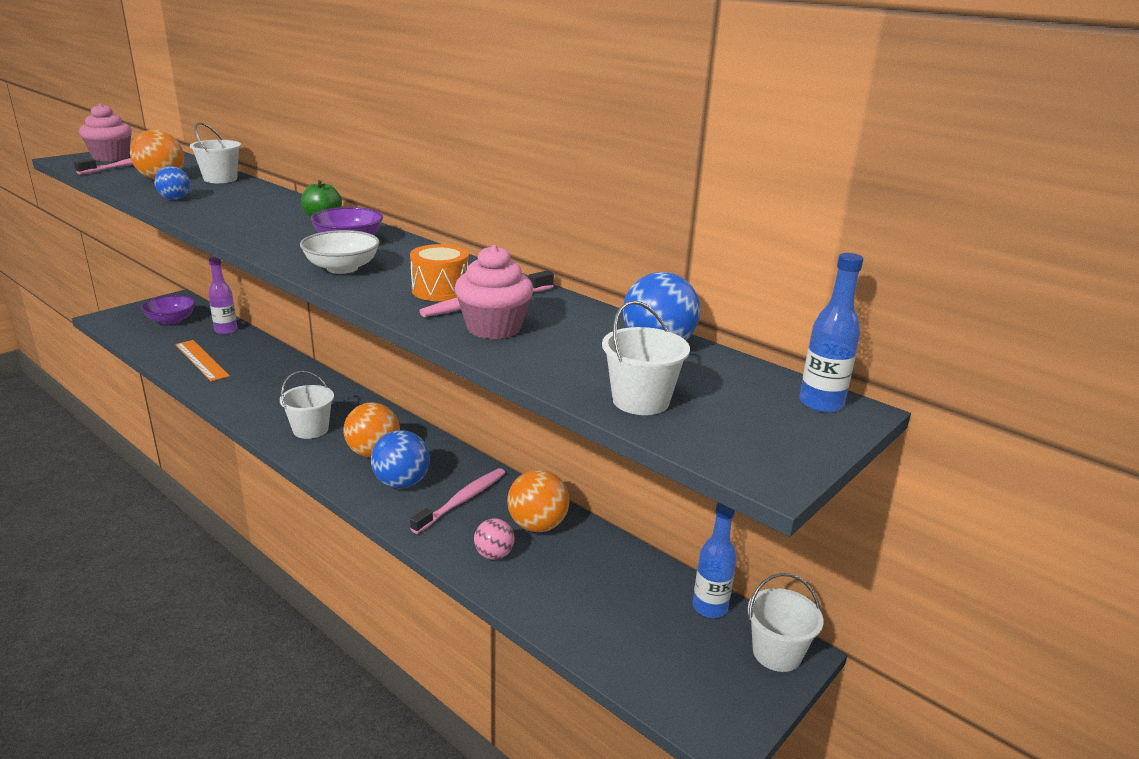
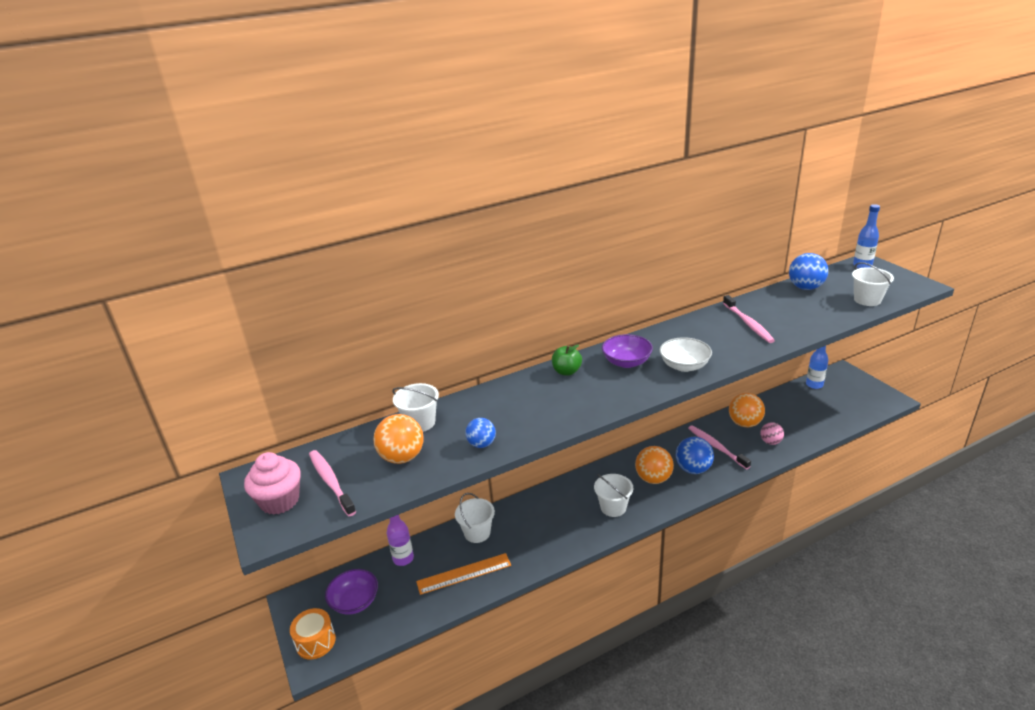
camera: 65 degrees left, 5 degrees up
orange drum [410,244,469,301] -> orange drum moved to [290,608,336,660]
pink cupcake [454,245,533,339] -> none
white bucket [748,573,824,672] -> white bucket moved to [455,493,495,543]

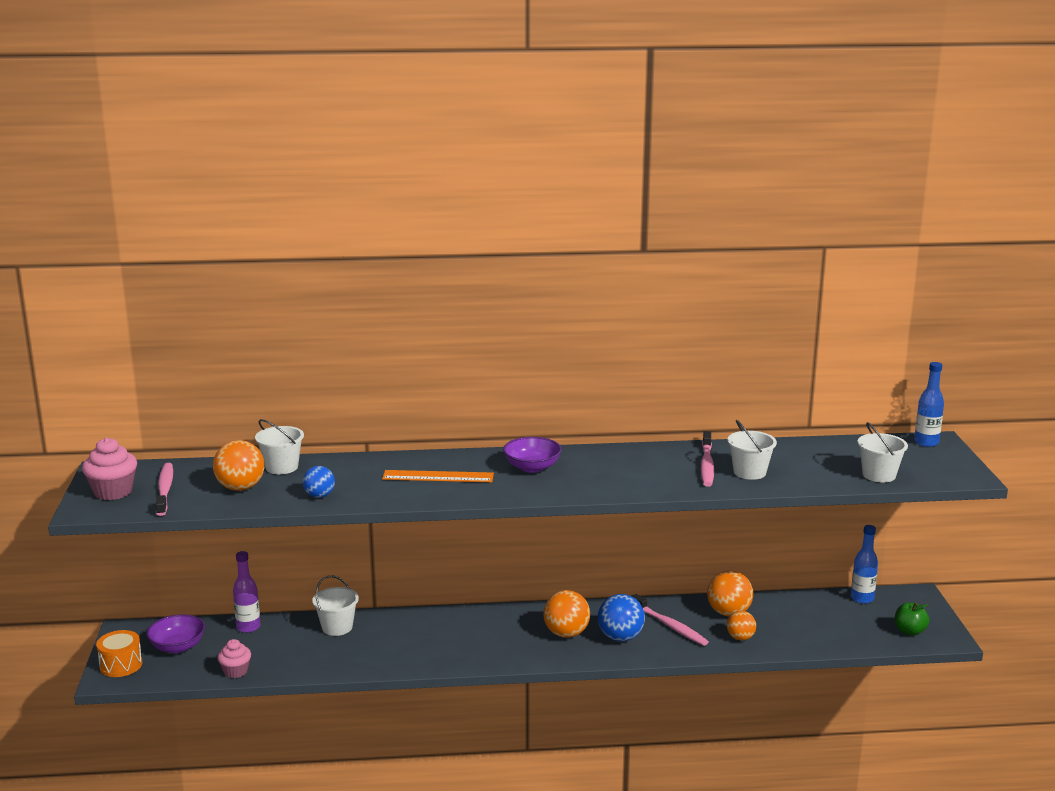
camera: 20 degrees right, 10 degrees down
orange ruler [416,553,511,595] -> orange ruler moved to [382,470,494,482]
green apple [552,345,582,376] -> green apple moved to [895,603,929,636]
white bucket [594,474,633,517] -> white bucket moved to [727,420,777,480]
white bowl [660,337,712,372] -> none
pink toothbrush [688,425,751,469] -> pink toothbrush turned 150 degrees clockwise [631,594,709,646]
pink ball [760,422,784,445] -> orange ball [727,611,756,640]
blue ball [789,253,828,290] -> none
none -> pink cupcake [217,639,251,678]

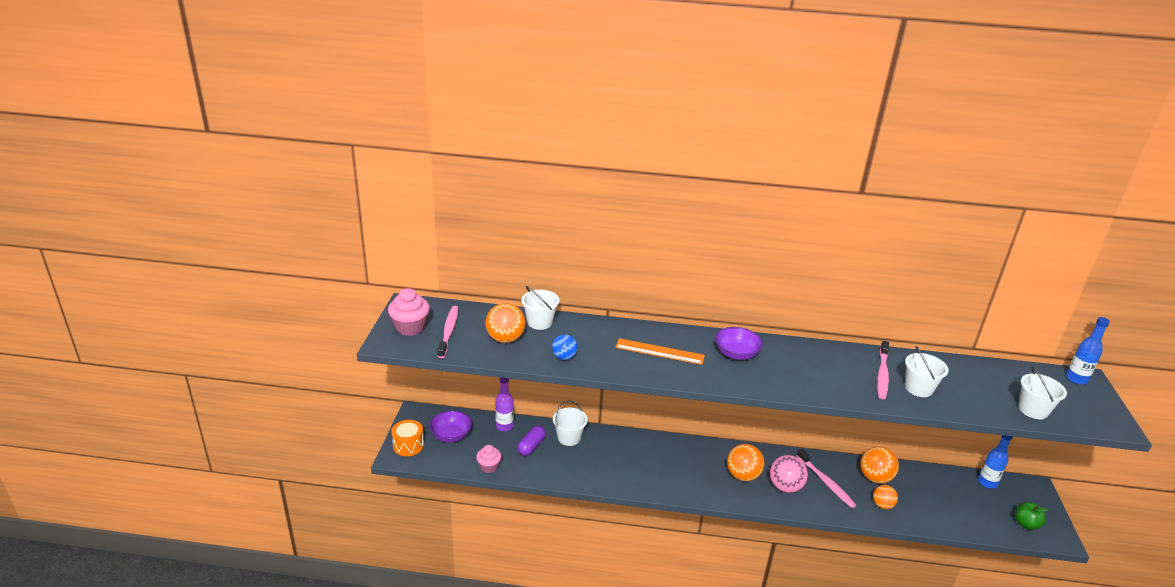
camera: 10 degrees right, 10 degrees up
blue ball [598,594,645,641] -> pink ball [770,455,808,493]
none -> purple capsule [517,426,546,456]

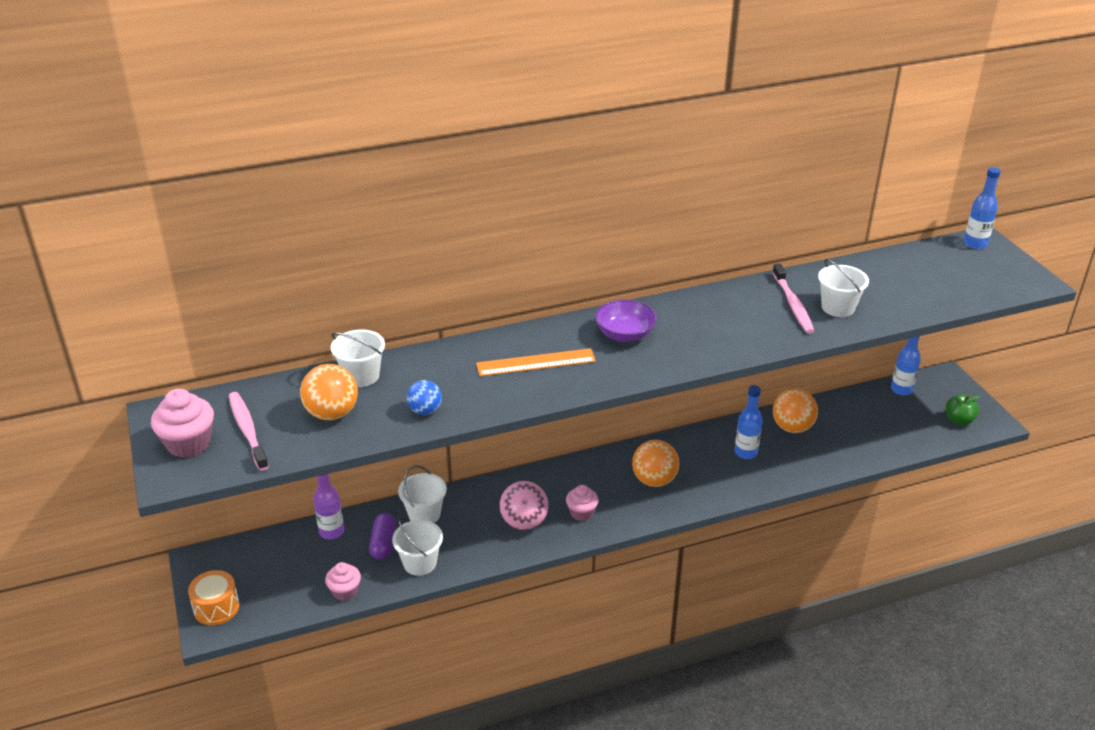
camera: 25 degrees left, 5 degrees up
purple bowl [429,410,472,443] -> none
pink ball [770,455,808,493] -> pink ball moved to [499,481,549,530]
pink toothbrush [797,449,856,508] -> blue bottle [734,385,763,459]
orange ball [873,485,898,509] -> none
white bucket [1019,366,1067,419] -> white bucket moved to [392,518,443,576]
none -> pink cupcake [566,485,599,521]

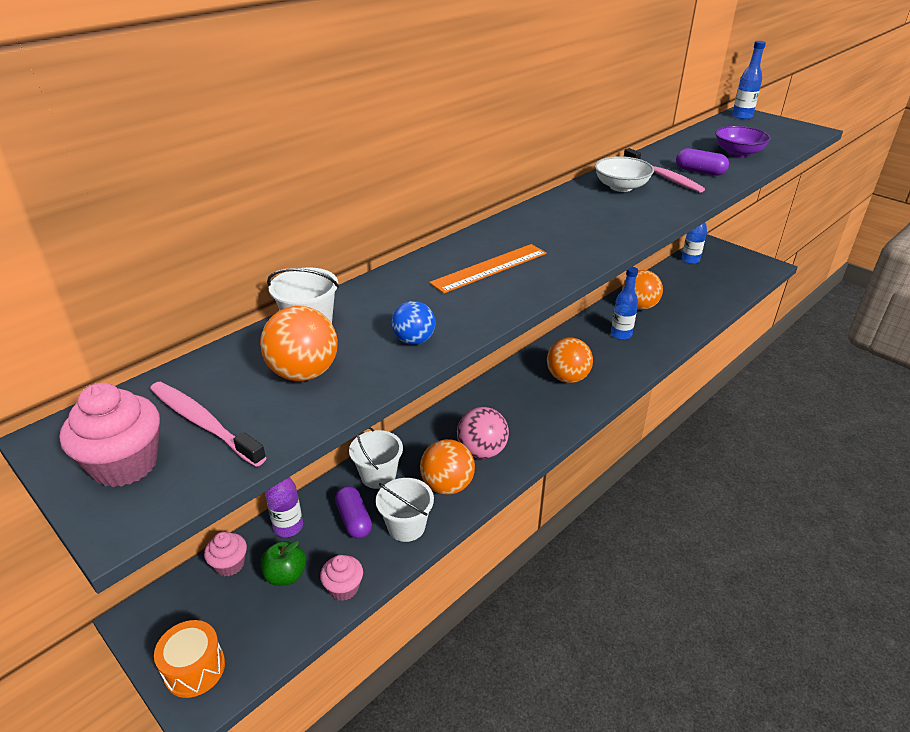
camera: 25 degrees left, 0 degrees up
pink cupcake [566,485,599,521] -> pink cupcake moved to [204,532,247,576]
purple bowl [595,299,657,342] -> purple bowl moved to [715,126,771,157]
white bucket [818,259,869,317] -> purple capsule [676,148,729,176]
green apple [946,394,980,425] -> green apple moved to [261,541,306,586]
none -> orange ball [420,439,475,495]
none -> white bowl [595,156,654,192]

